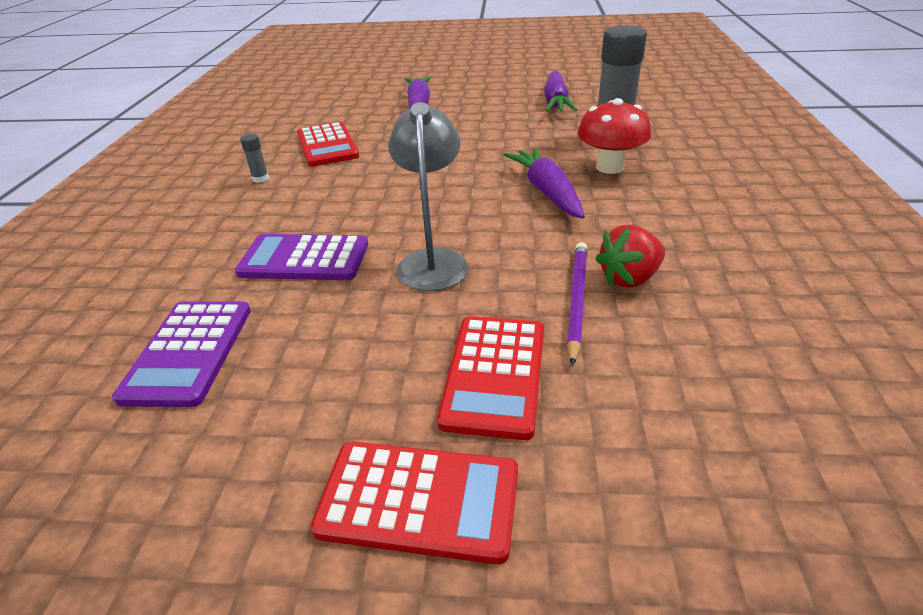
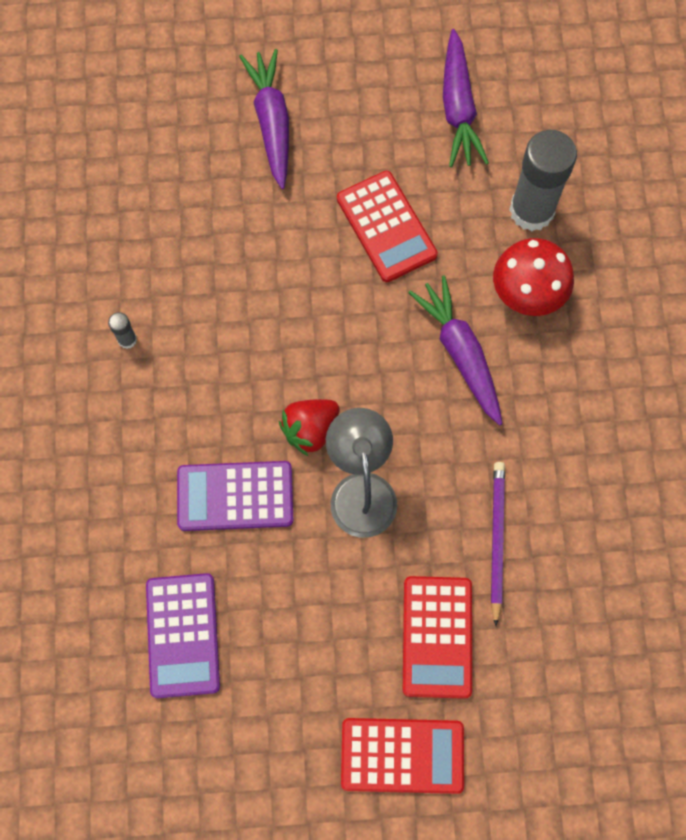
camera: 10 degrees left, 35 degrees up
red calculator [297,122,359,167] -> red calculator moved to [337,171,438,282]
red strawberry [595,225,665,287] -> red strawberry moved to [279,399,340,456]

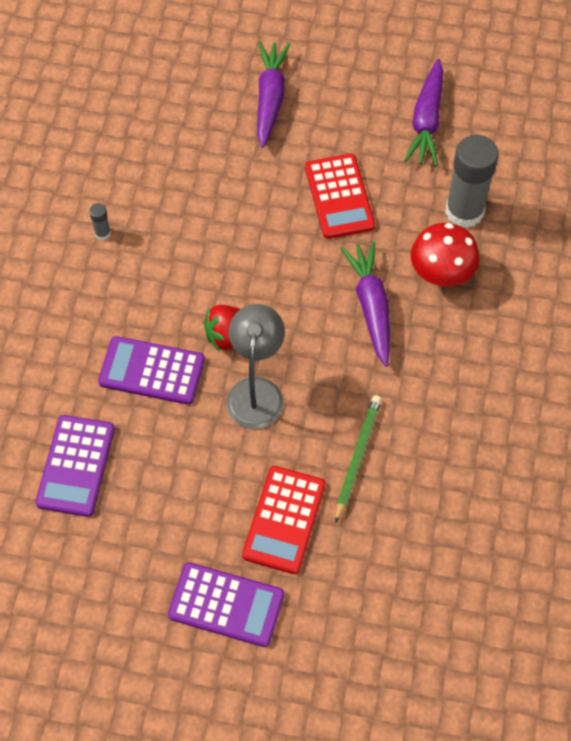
camera: 15 degrees right, 10 degrees down
red calculator [341,718,464,794] -> purple calculator [168,562,284,647]
purple pencil [491,462,505,626] -> green pencil [335,395,382,523]

